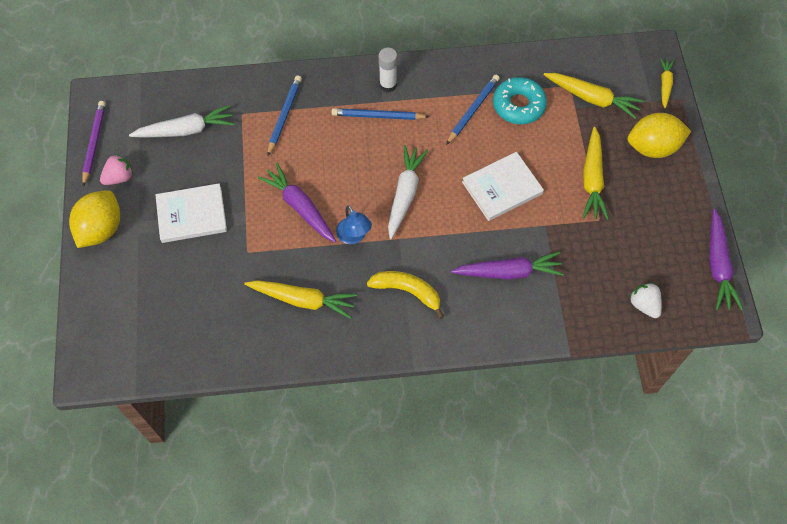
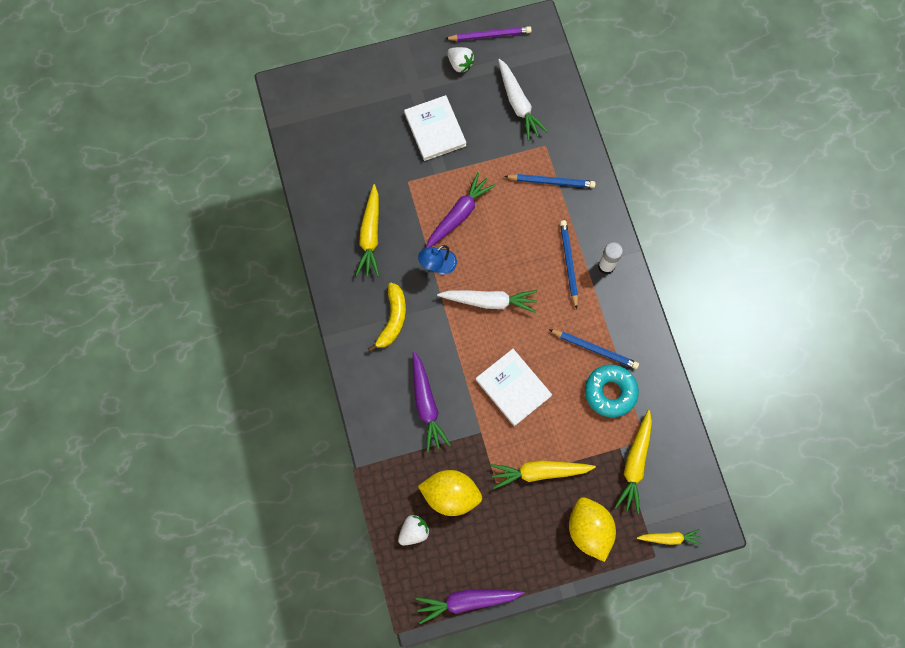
camera: 80 degrees right, 10 degrees up
yellow lemon [69,190,120,248] -> yellow lemon moved to [418,470,482,516]
pink strawberry [100,154,133,185] -> white strawberry [447,47,474,73]

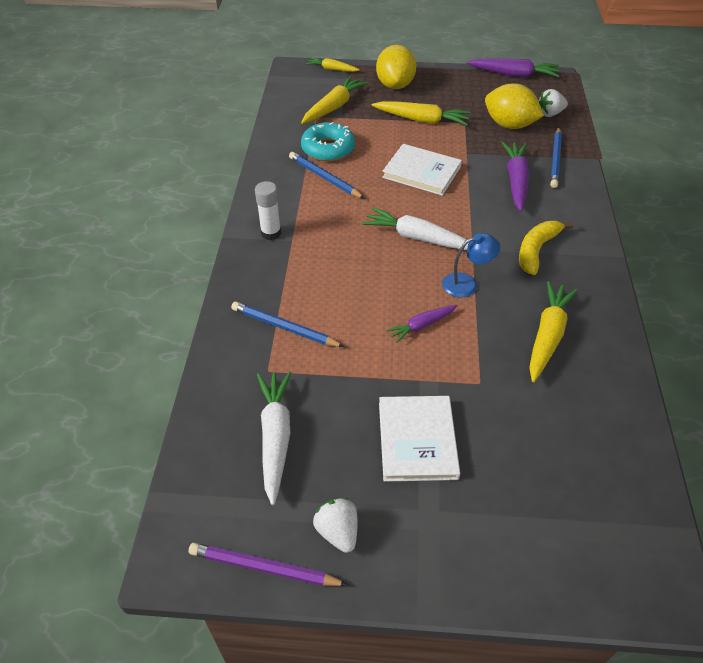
camera: 160 degrees left, 25 degrees down
purple carrot [426,172,496,248] -> purple carrot [386,305,457,343], size x0.60
white book [476,349,552,426] -> white book turned 45 degrees counterclockwise [382,144,462,196]
blue pencil [560,220,578,309] -> blue pencil moved to [550,127,562,188]

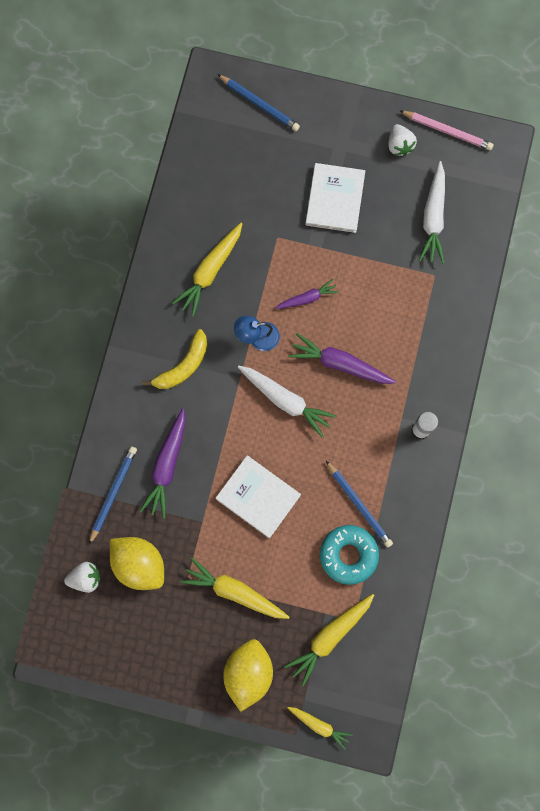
camera: 170 degrees left, 30 degrees up
purple pencil [189,543,348,586] -> pink pencil [399,110,494,150]
blue pencil [231,302,344,347] -> blue pencil moved to [217,74,300,131]
purple carrot [467,58,560,78] -> purple carrot moved to [288,333,396,384]

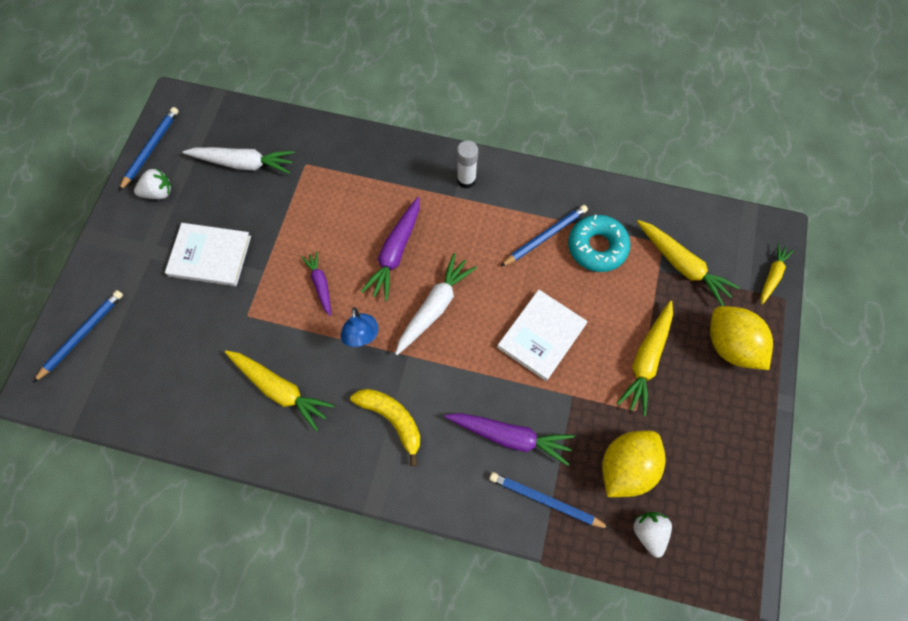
camera: 90 degrees left, 10 degrees down
yellow lemon [223,639,273,712] -> yellow lemon turned 45 degrees clockwise [710,306,773,370]
pink pencil [399,110,494,150] -> blue pencil [119,107,179,191]

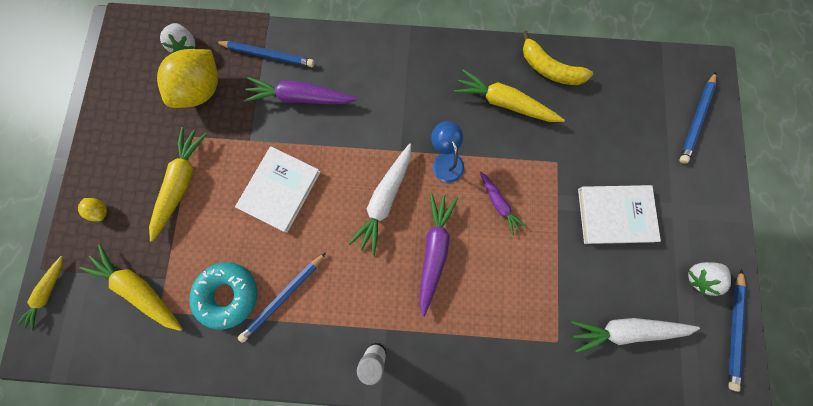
camera: 170 degrees right, 10 degrees up
yellow banana [350,389,420,466] -> yellow banana moved to [522,30,593,85]
yellow lemon [710,306,773,370] -> yellow lemon [78,198,107,221], size x0.42

